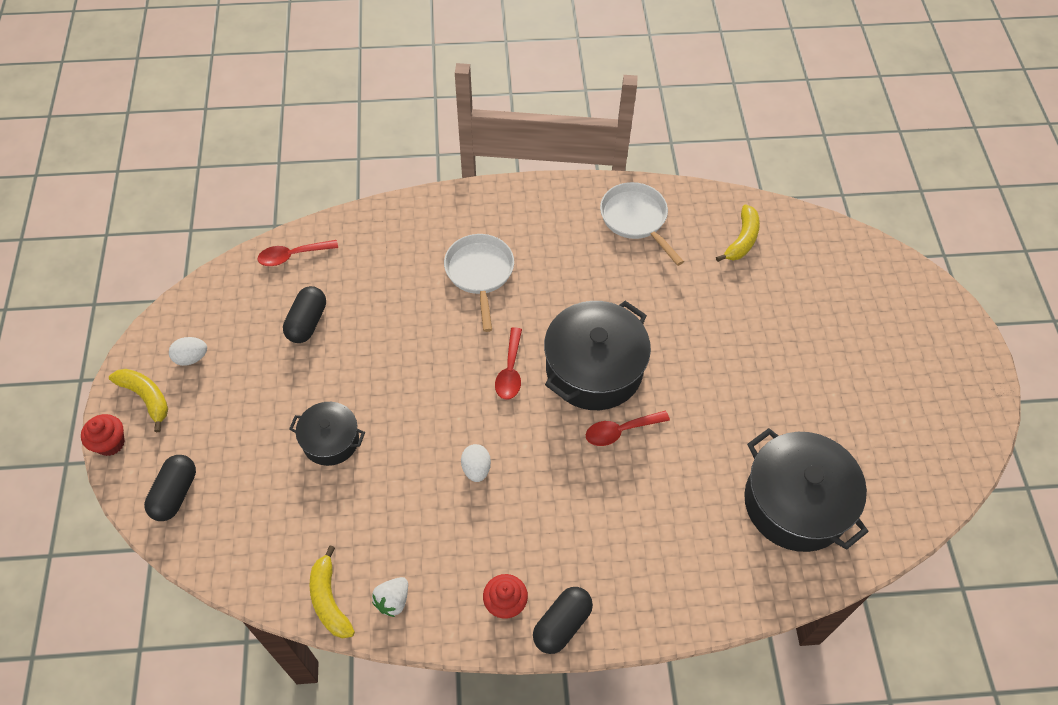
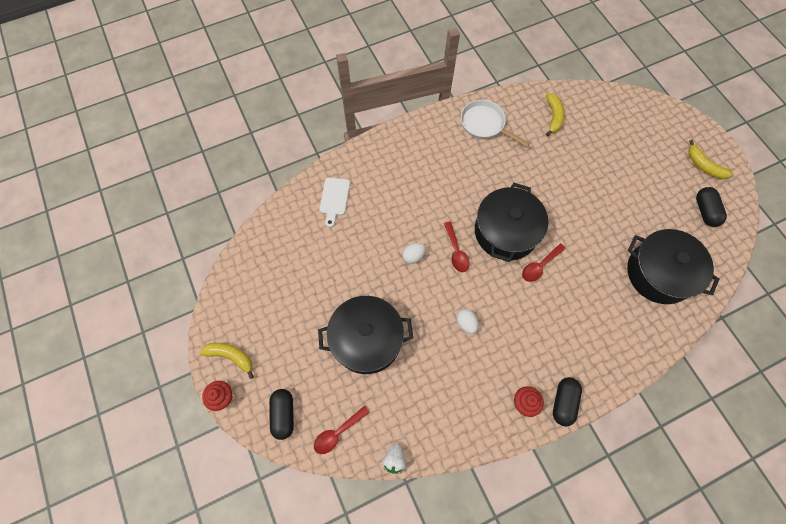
camera: 20 degrees left, 10 degrees up
white egg [169,337,207,366] -> white egg moved to [402,243,426,264]
red spoon [258,240,338,266] -> red spoon moved to [314,406,370,454]
black capsule [283,286,326,343] -> black capsule moved to [696,187,727,227]
black pot [289,402,365,466] -> black pot [318,296,413,374], size x1.79
yellow banana [309,545,355,639] -> yellow banana moved to [688,140,733,180]
white strawberry [372,577,408,617] -> white strawberry moved to [382,444,406,474]
white pan [444,234,514,332] -> none
none -> white cutting board [319,177,350,228]

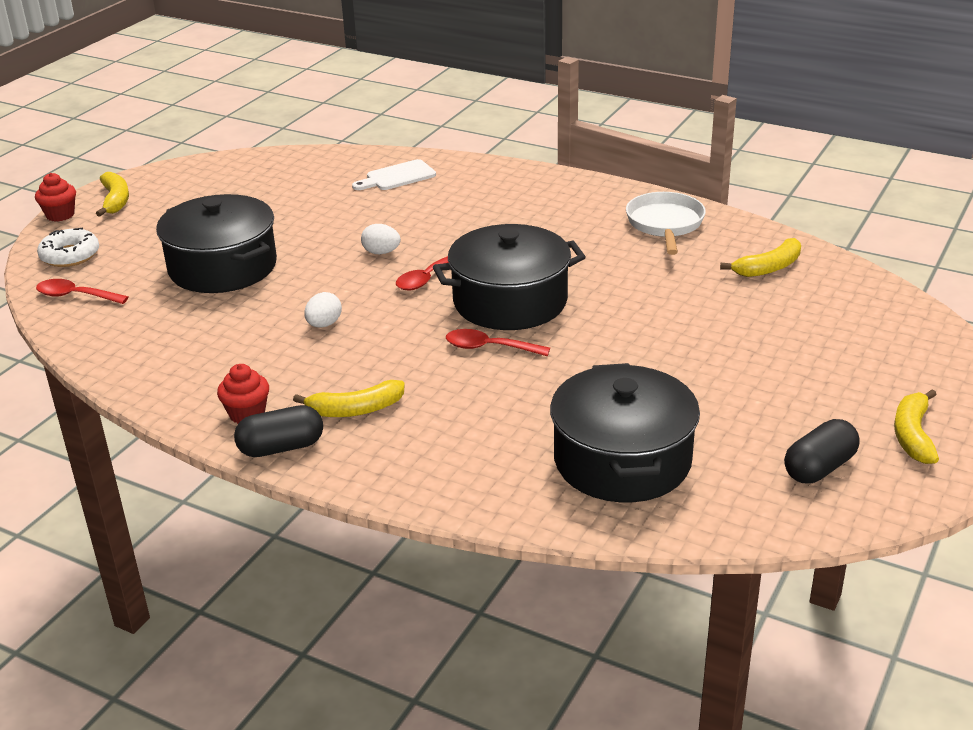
camera: 55 degrees right, 35 degrees down
black capsule [269,389,294,440] -> white donut [37,228,99,267]
white strawberry [382,444,406,474] -> none
none -> yellow banana [293,380,405,417]

